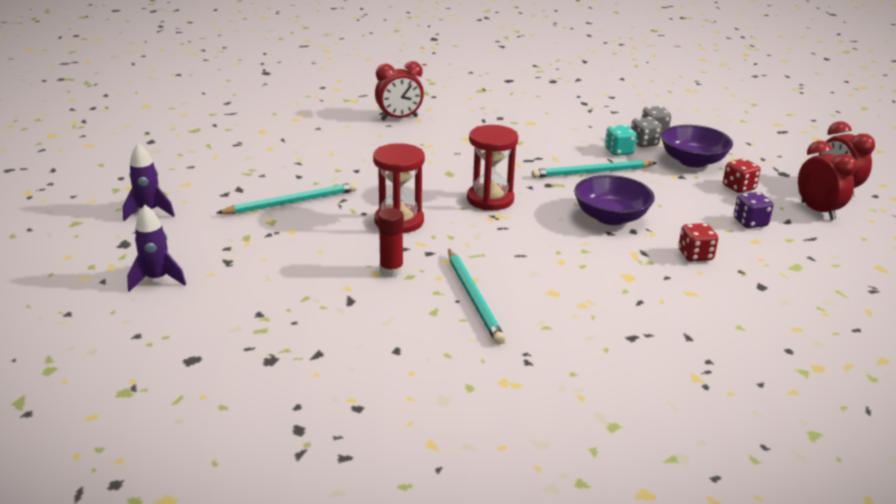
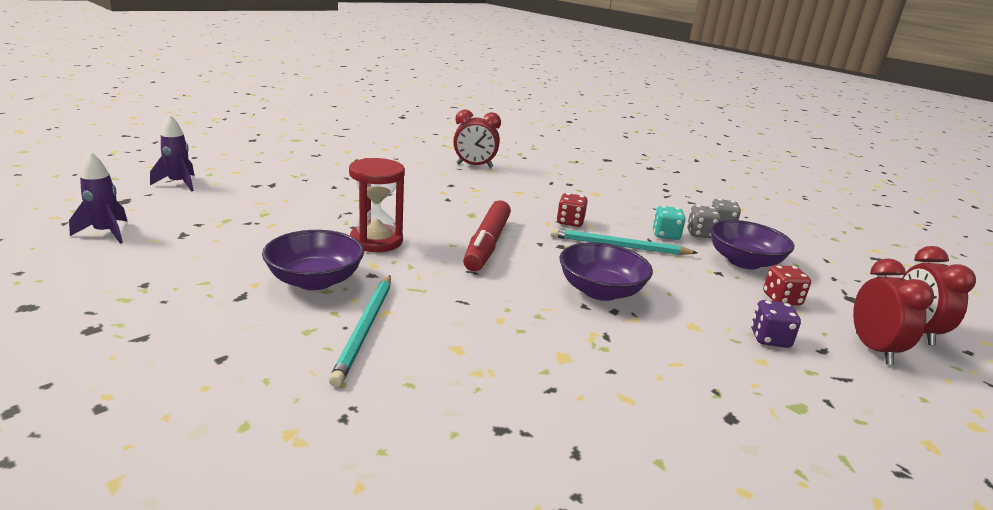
camera: 20 degrees right, 5 degrees down
turquoise pencil [217,182,357,214] -> none
red glue stick [378,208,404,277] -> purple bowl [262,230,364,290]
red hourglass [467,125,518,211] -> red marker [463,201,511,271]
red dice [678,223,718,262] -> red dice moved to [557,193,588,227]

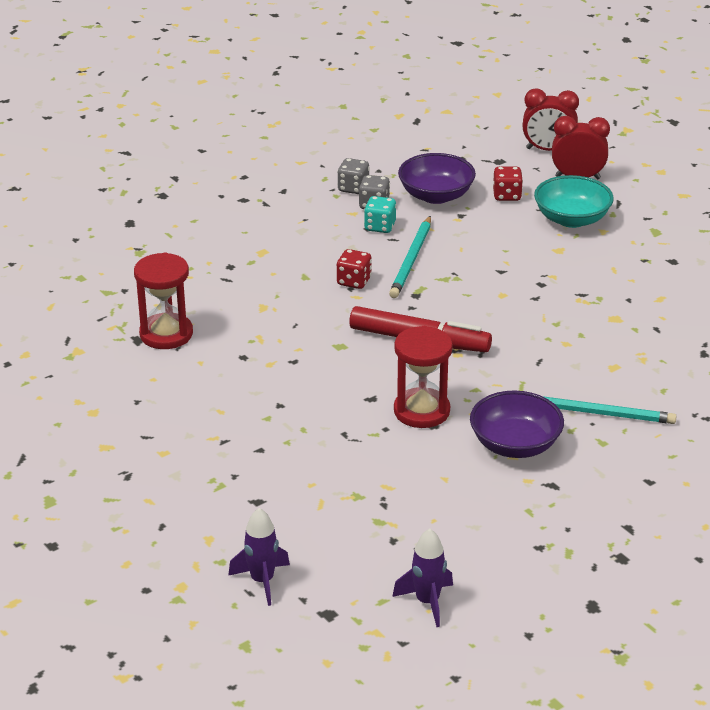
camera: 80 degrees left, 10 degrees up
red clock [453,110,501,168] -> red hourglass [134,253,193,349]
purple bowl [559,242,653,301] -> none
purple dice [751,300,801,348] -> turquoise bowl [534,175,614,228]

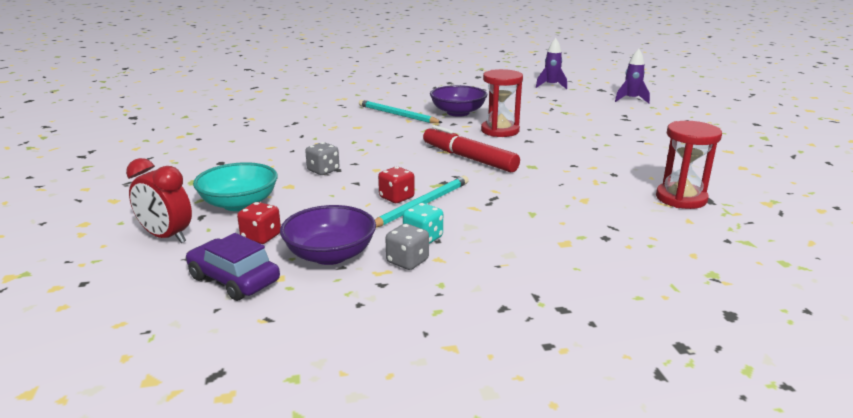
camera: 155 degrees left, 10 degrees down
grey dice [337,158,370,194] -> grey dice moved to [305,142,339,175]
red dice [337,249,372,289] -> red dice moved to [378,167,415,203]
red clock [522,88,579,151] -> none
none -> purple car [186,233,280,301]

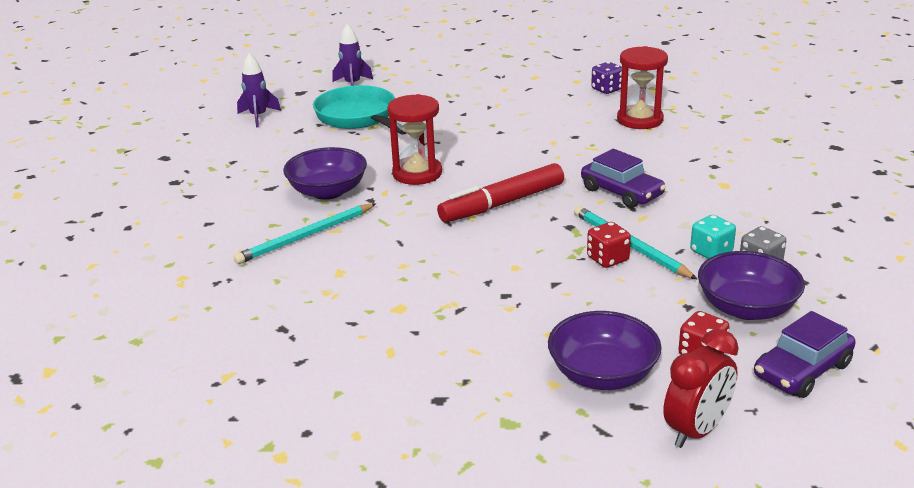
camera: 75 degrees left, 5 degrees up
turquoise bowl [193,162,278,211] -> purple bowl [548,311,662,390]
grey dice [305,142,339,175] -> none
none -> turquoise pan [313,85,407,135]
none -> purple car [581,149,666,208]
none -> purple dice [591,62,622,94]

